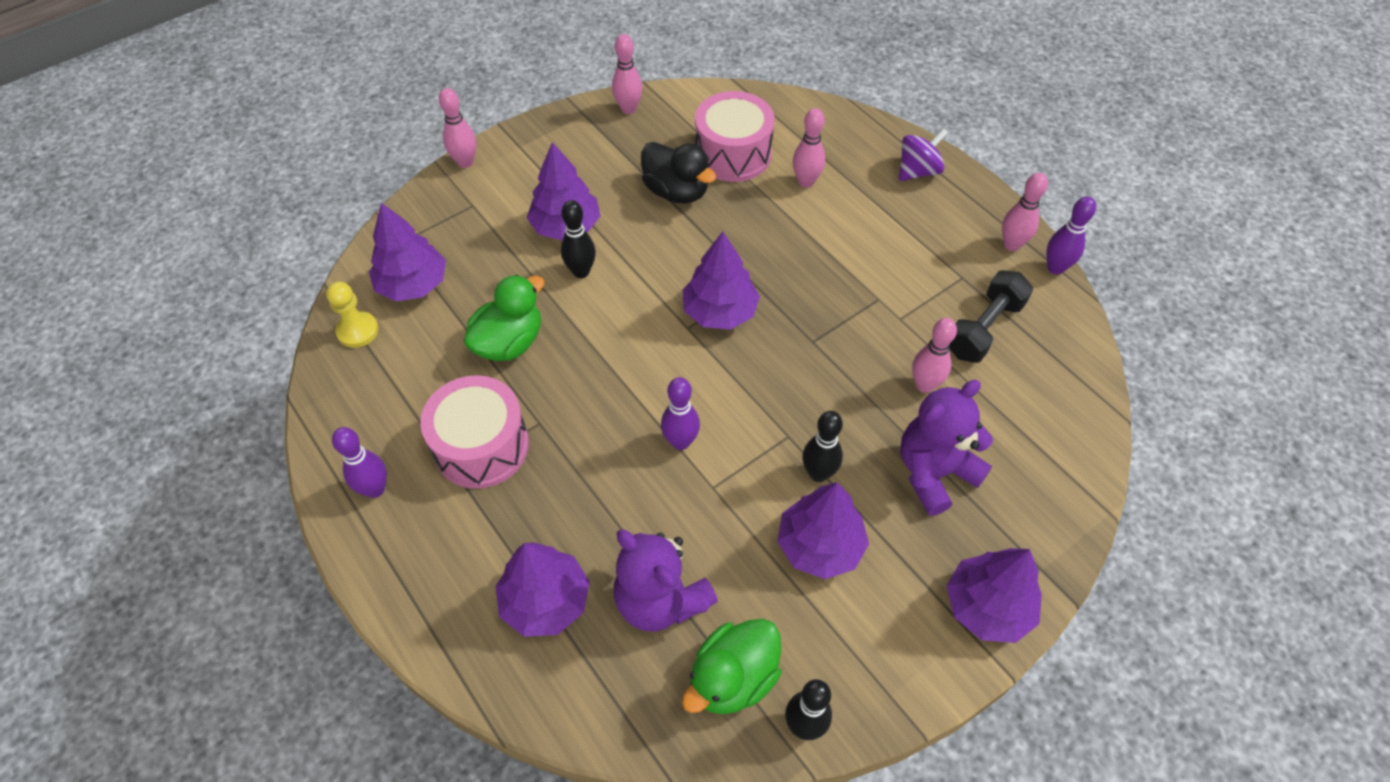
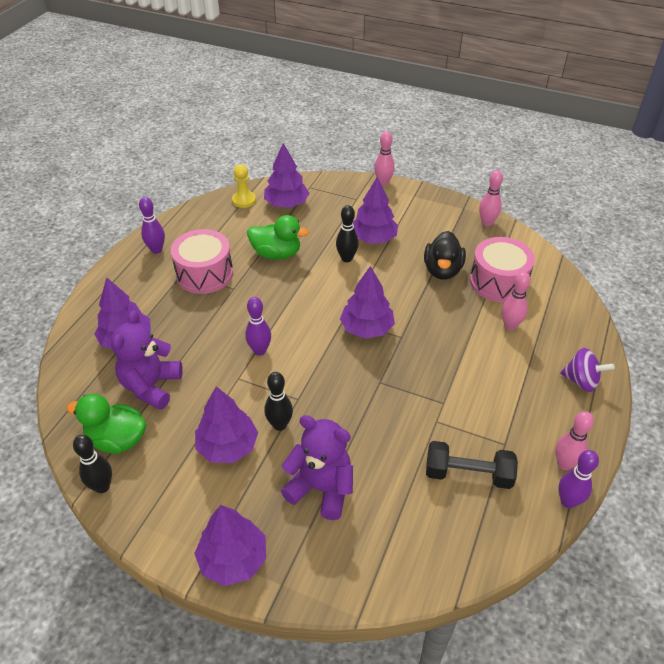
camera: 60 degrees right, 10 degrees down
pink bowling pin [912,318,957,393] -> none

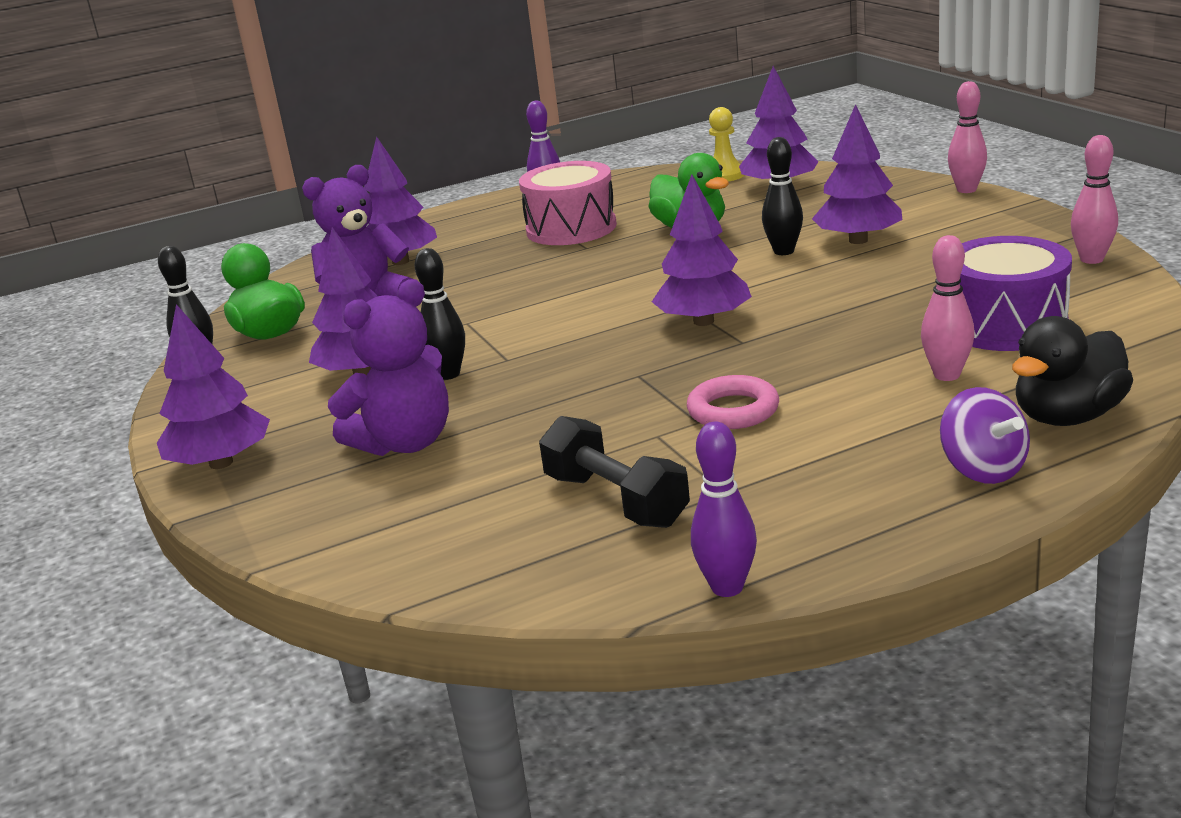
camera: 45 degrees right, 20 degrees down
purple bowling pin [245,297,271,356] -> none
purple teddy bear [281,415,353,520] -> purple teddy bear turned 75 degrees clockwise [328,279,449,456]
black duck [424,231,466,280] -> black duck moved to [1012,316,1133,426]
pink drum [470,237,535,302] -> purple drum [960,236,1072,351]
pink bowling pin [555,411,594,470] -> none
none -> pink ring [687,375,779,429]

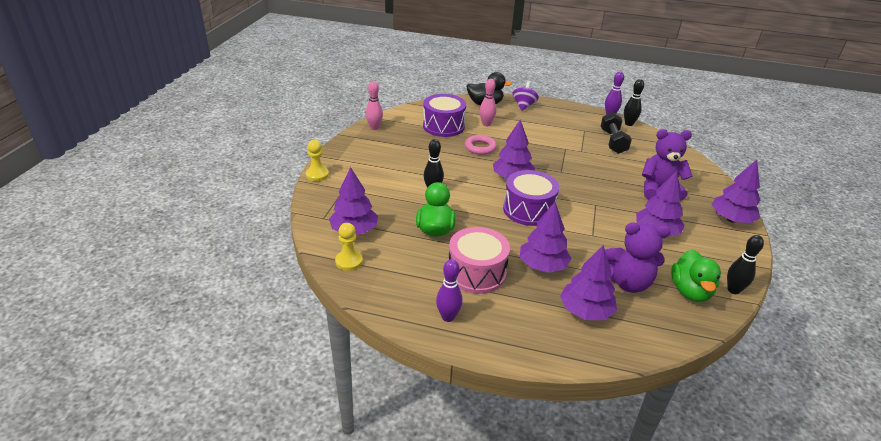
camera: 145 degrees left, 10 degrees up
black bowling pin [414,248,465,380] -> black bowling pin moved to [624,79,644,126]
pink ring [687,375,779,429] -> pink ring moved to [465,135,497,155]
purple tree [812,104,902,244] -> purple tree moved to [520,202,572,273]
pink bowling pin [948,81,987,193] -> yellow pawn [306,140,329,181]
none -> purple drum [503,170,559,226]

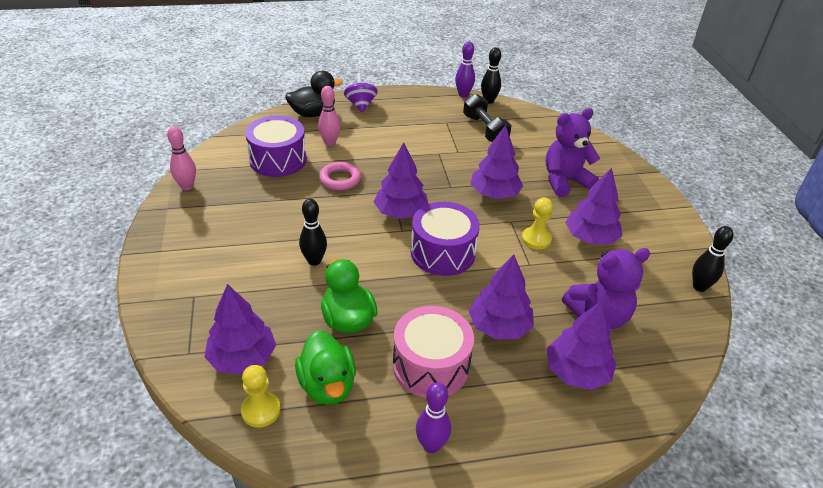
camera: 25 degrees left, 5 degrees up
yellow pawn [306,140,329,181] -> yellow pawn moved to [522,197,553,250]
green duck [671,250,721,302] -> green duck moved to [295,330,356,405]
purple tree [712,160,761,223] -> purple tree moved to [470,125,523,199]

